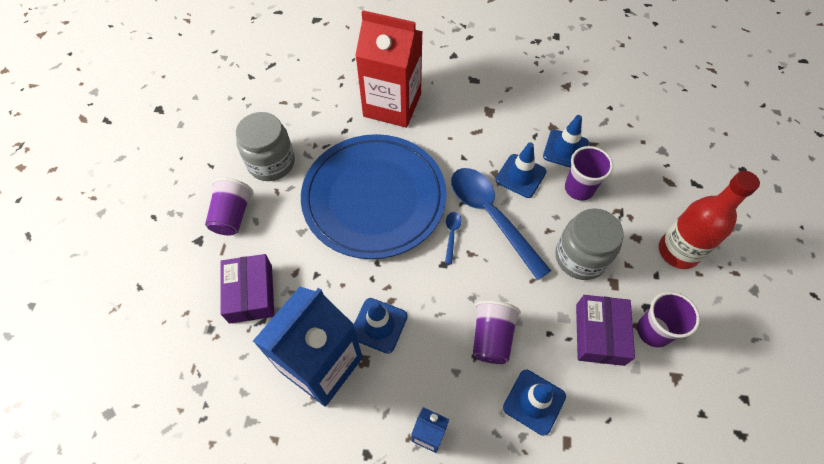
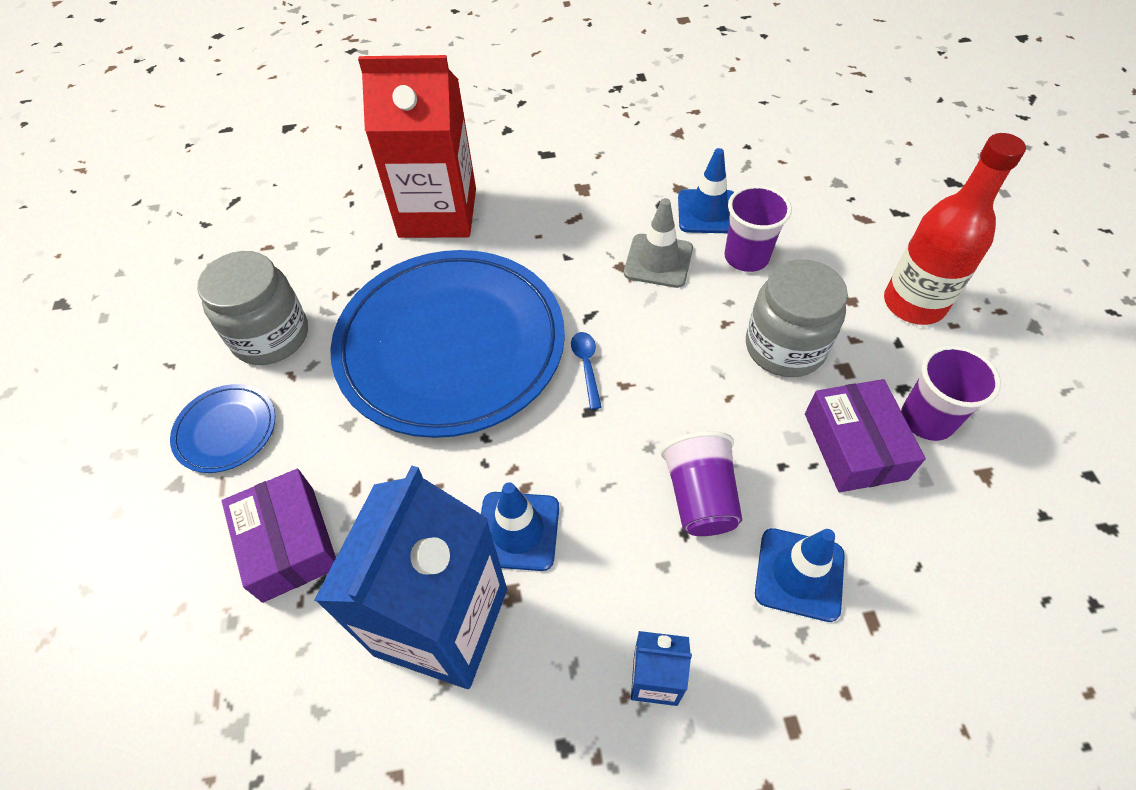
camera: 15 degrees left, 5 degrees down
purple cup [205,178,254,236] -> blue plate [170,384,275,473]
blue spoon [451,168,551,280] -> none
blue traffic cone [495,142,547,198] -> grey traffic cone [624,198,693,288]

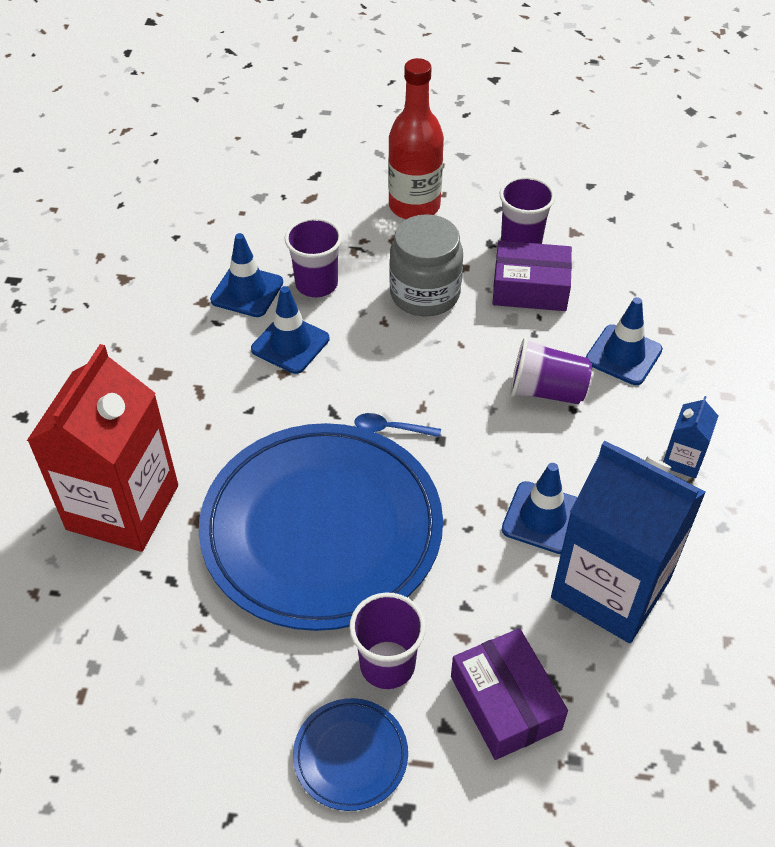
camera: 75 degrees left, 5 degrees down
grey jar [197,251,308,365] -> none
purple box [222,469,336,603] -> purple box turned 75 degrees clockwise [451,628,568,760]
grey traffic cone [624,198,693,288] -> blue traffic cone [251,286,329,374]
none -> purple cup [349,592,426,689]

